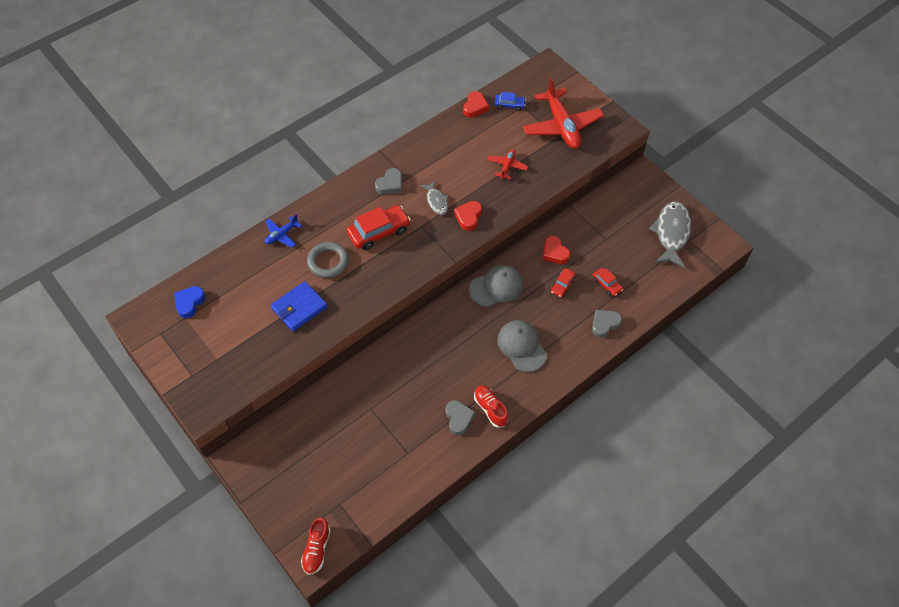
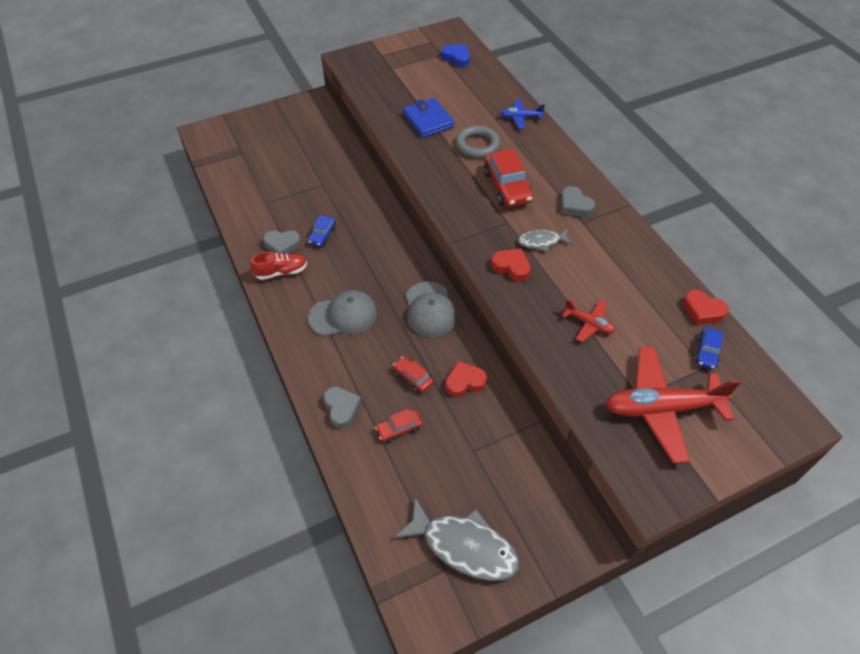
camera: 105 degrees right, 5 degrees down
blue plane [265,214,302,248] -> blue plane turned 60 degrees counterclockwise [500,99,545,129]
red shoe [301,518,331,575] -> none
none -> blue car [308,215,336,246]

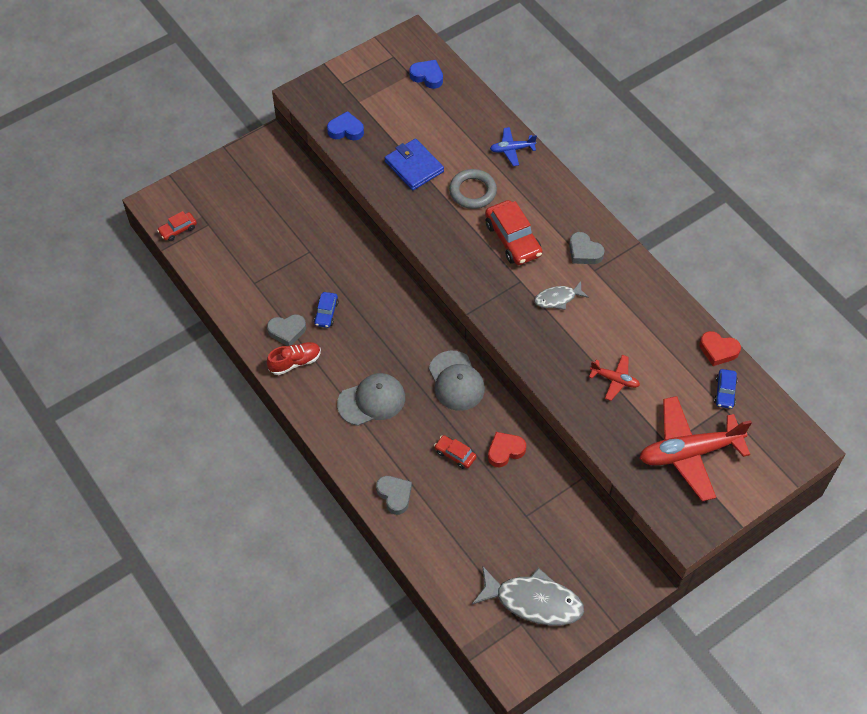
camera: 10 degrees left, 5 degrees up
red car [375,409,423,443] -> red car moved to [157,211,197,241]
red heart [491,248,531,281] -> none
none -> blue heart [327,111,364,140]

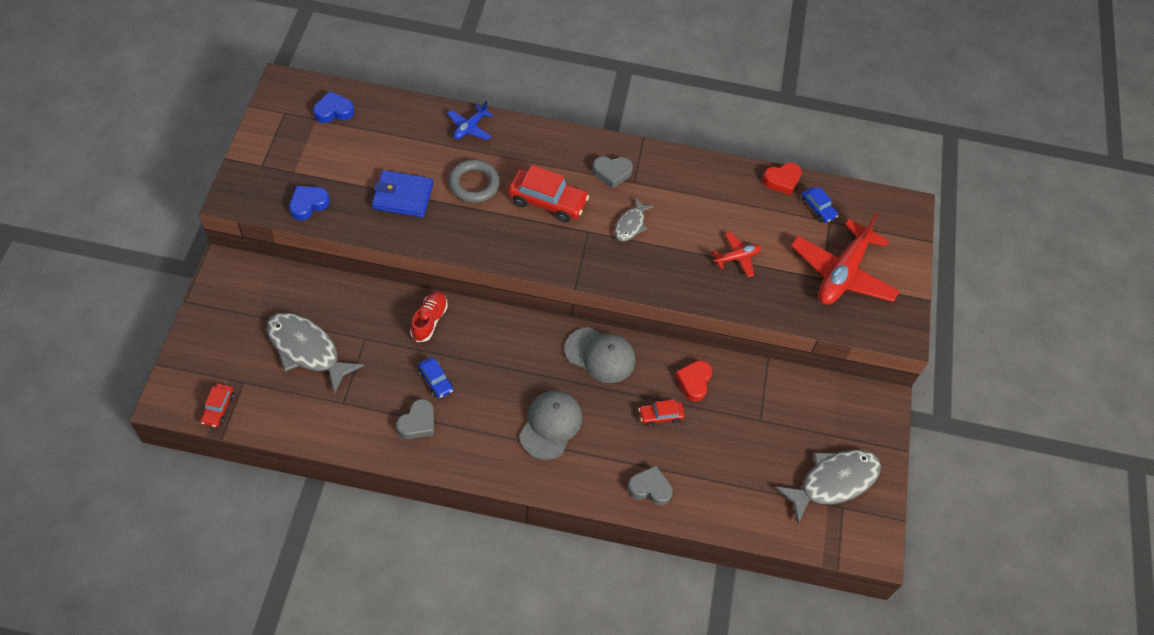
camera: 50 degrees left, 0 degrees up
red shoe [267,342,321,375] -> red shoe moved to [410,291,448,342]
none -> grey fish [266,313,364,394]

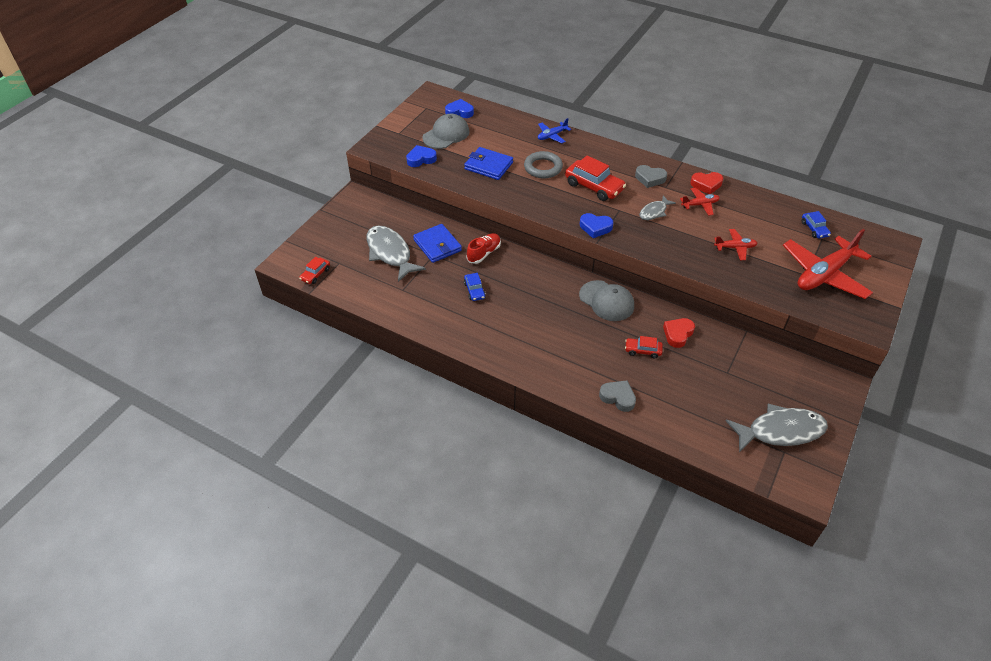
camera: 25 degrees right, 10 degrees down
grey heart [396,399,434,439] -> none
grey cap [519,390,582,460] -> grey cap moved to [422,114,469,149]
red heart [762,162,802,195] -> red heart moved to [690,172,723,194]
none -> blue wallet [413,224,462,263]
none -> blue heart [580,213,613,238]
none -> red plane [680,187,720,216]

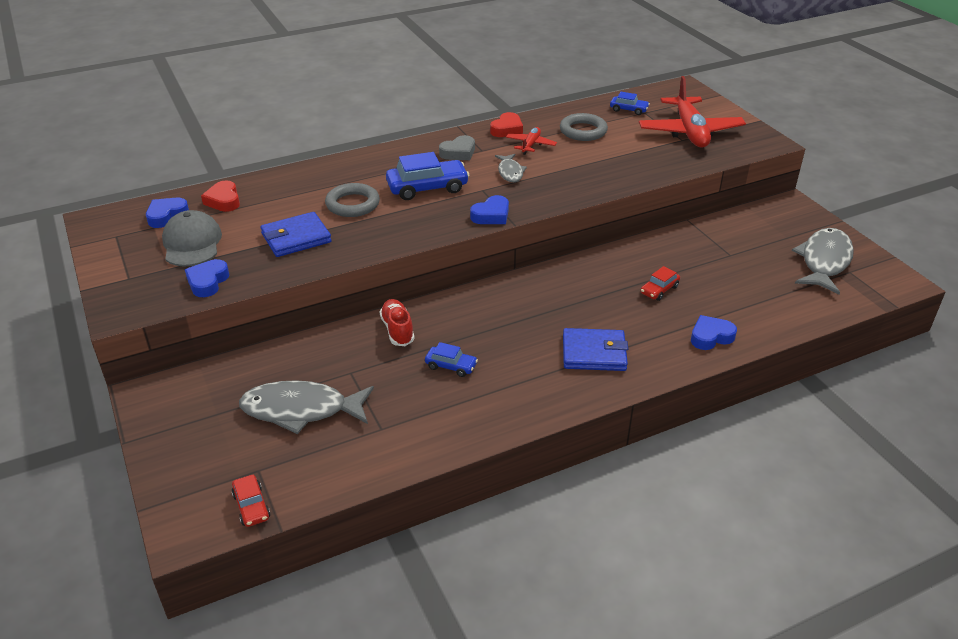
camera: 55 degrees left, 10 degrees down
blue wallet [413,224,462,263] -> blue wallet moved to [563,328,628,371]
blue plane [538,118,571,143] -> none
red car [565,155,626,201] -> blue car [386,152,469,200]
grey cap [579,280,634,321] -> none
grey heart [599,381,636,412] -> blue heart [691,315,737,350]
red heart [663,318,695,348] -> red heart moved to [201,180,240,212]
red plane [714,229,757,260] -> none
none -> grey ring [560,113,608,141]

